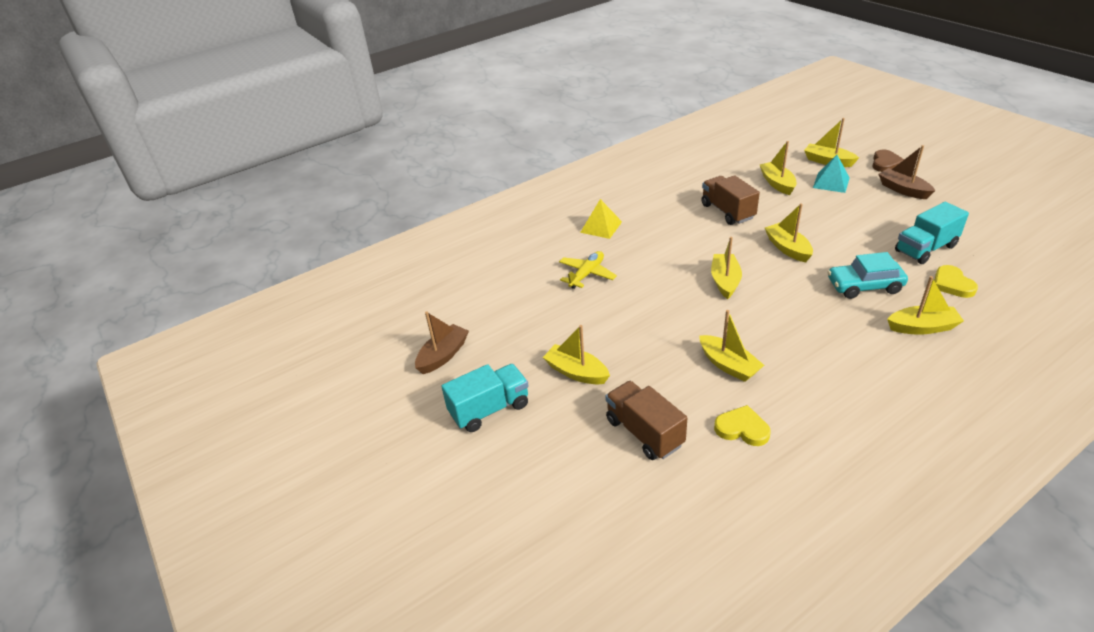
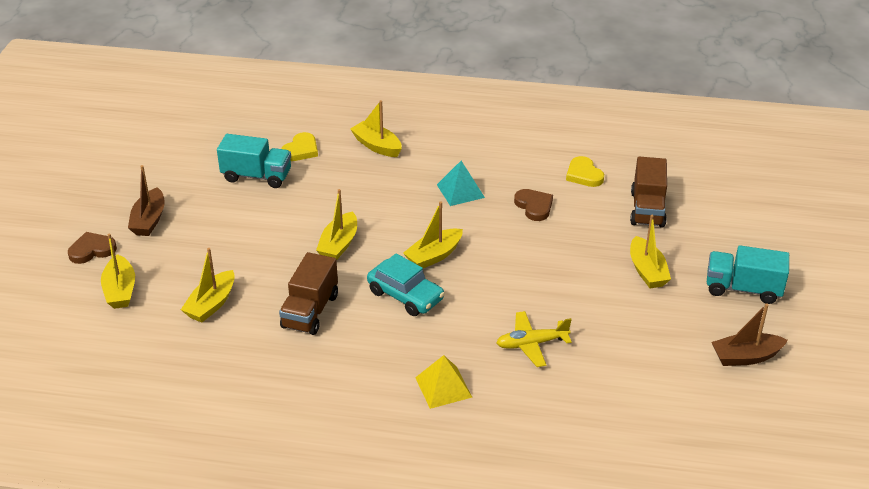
camera: 140 degrees left, 0 degrees up
yellow boat [699,310,764,382] -> brown heart [514,189,553,221]
turquoise pyramid [813,155,850,193] -> turquoise pyramid moved to [437,161,485,206]
turquoise car [827,252,908,299] -> turquoise car moved to [367,253,445,316]

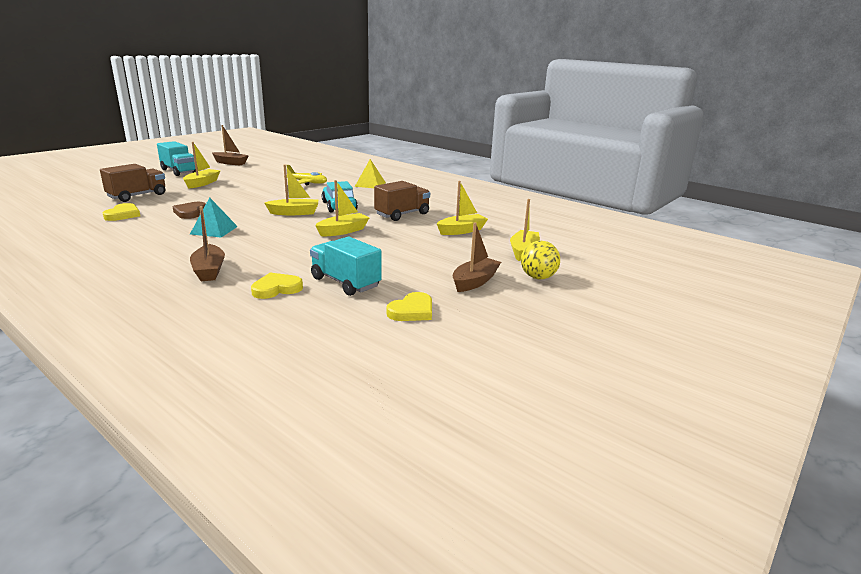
camera: 150 degrees left, 15 degrees down
brown heart [68,232,117,264] -> yellow ball [521,241,560,279]
yellow boat [350,100,402,157] -> brown boat [190,206,225,281]
none -> yellow heart [386,292,432,321]

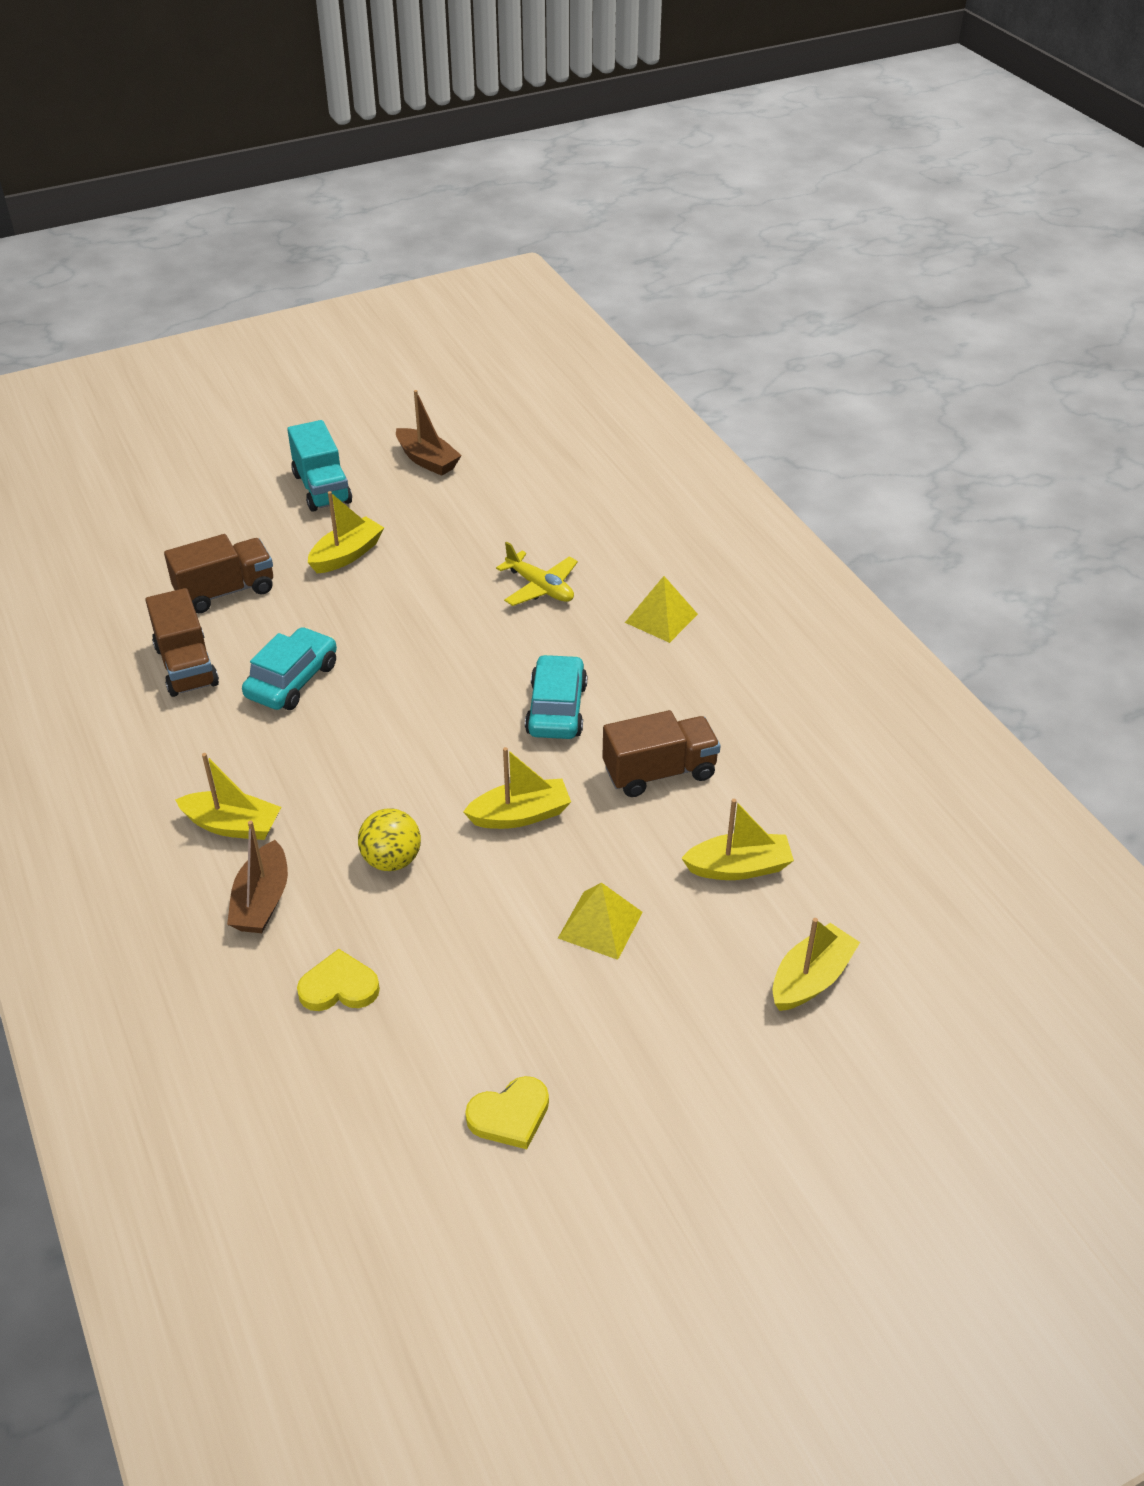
camera: 25 degrees right, 20 degrees up
yellow heart [103,203,140,221] -> brown truck [145,588,219,697]
brown heart [173,202,206,219] -> turquoise car [242,627,337,710]
turquoise pyramid [190,197,238,237] -> none
yellow boat [264,164,318,215] -> yellow boat moved to [175,753,281,840]
turquoise truck [310,237,382,296] -> none
brown boat [453,222,501,292] -> none
yellow ball [521,241,560,279] -> yellow ball moved to [358,808,421,871]
none -> yellow pyramid [558,882,643,960]

